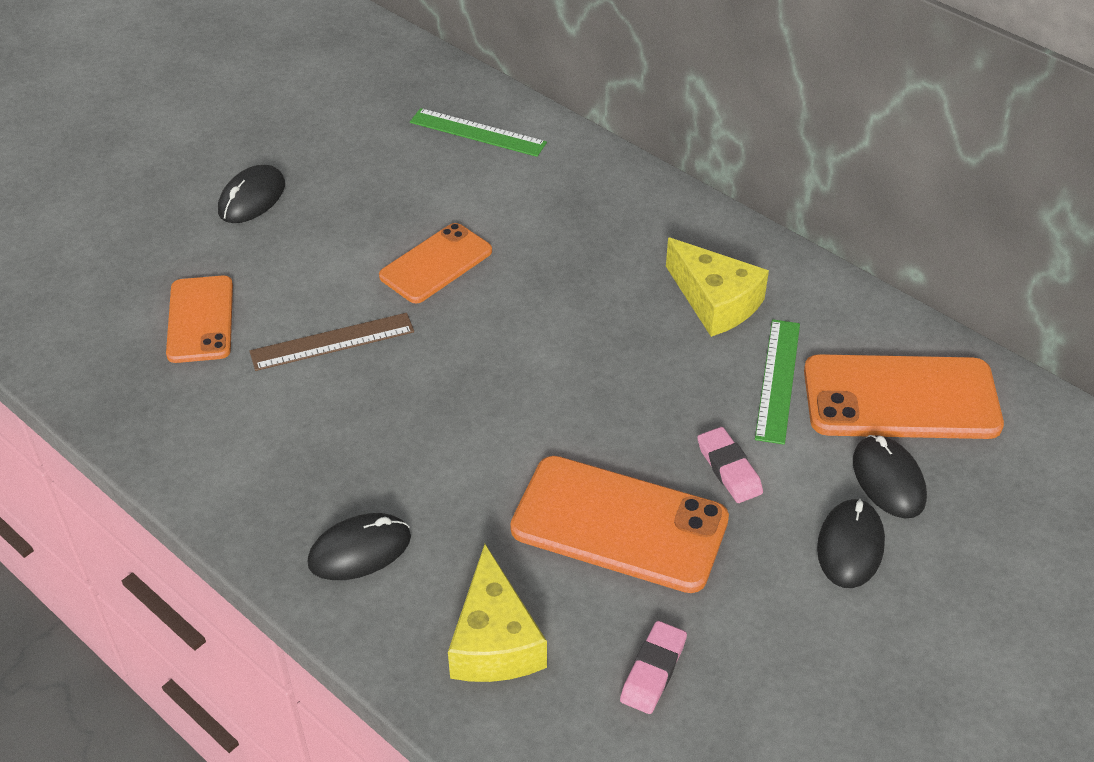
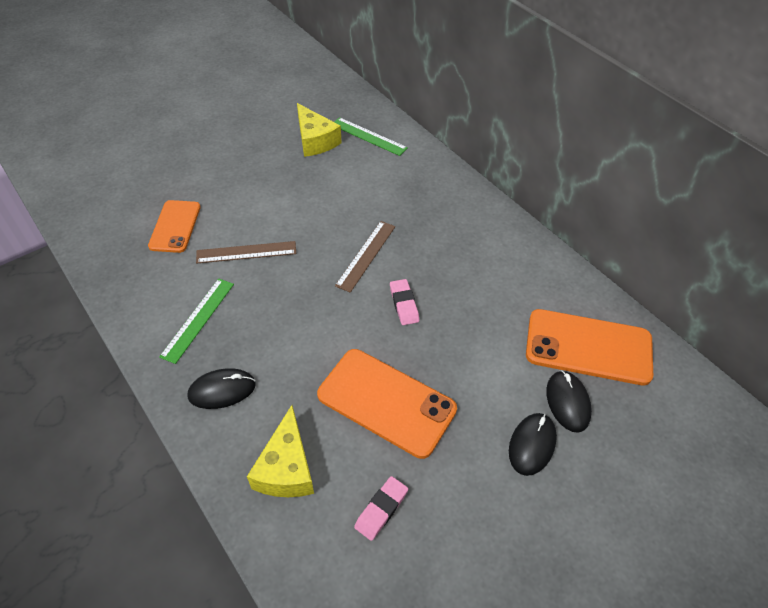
camera: 10 degrees right, 5 degrees up
black mouse [218,165,285,223] -> none
orange phone [379,223,492,303] -> none
yellow cheese [666,238,769,337] -> yellow cheese moved to [297,103,342,157]
pink eraser [697,427,763,503] -> pink eraser moved to [390,279,419,325]
green ruler [755,319,800,445] -> green ruler moved to [159,278,234,364]
none -> brown ruler [335,221,395,293]

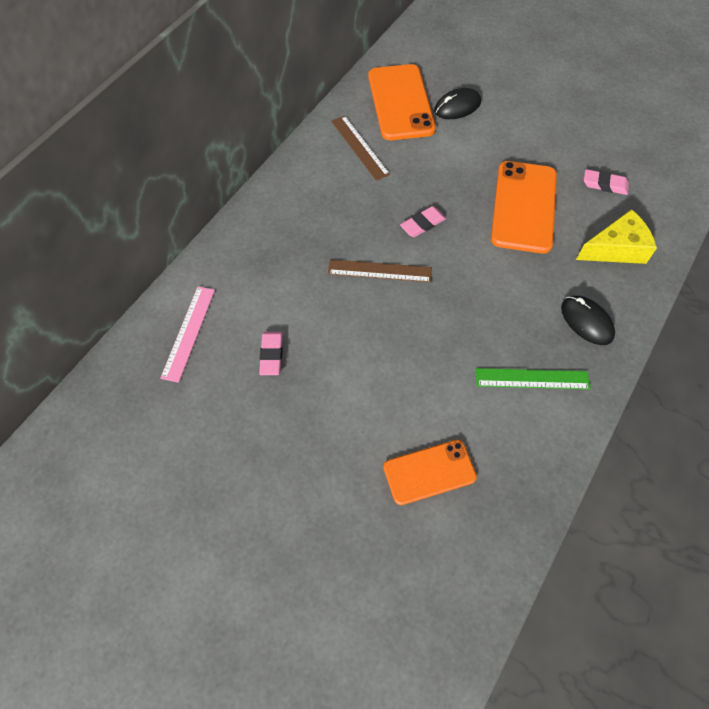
camera: 110 degrees left, 10 degrees up
brown ruler [196,241,296,263] -> brown ruler moved to [331,115,390,181]
yellow cheese [297,103,342,157] -> none
green ruler [334,117,408,156] -> pink ruler [160,286,215,383]
black mouse [509,413,557,476] -> none
none -> pink eraser [259,332,283,375]

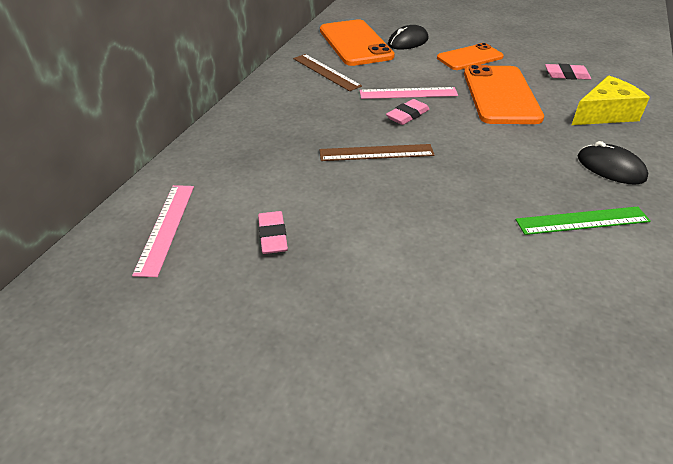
camera: 10 degrees left, 20 degrees down
orange phone [383,440,477,505] -> orange phone moved to [437,43,504,70]
none -> pink ruler [360,87,458,99]

